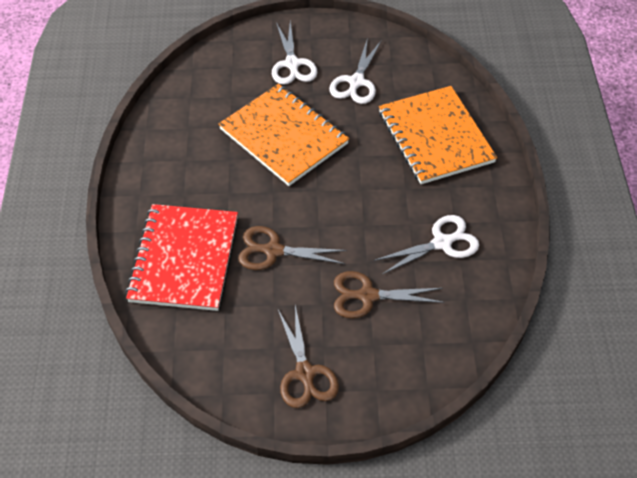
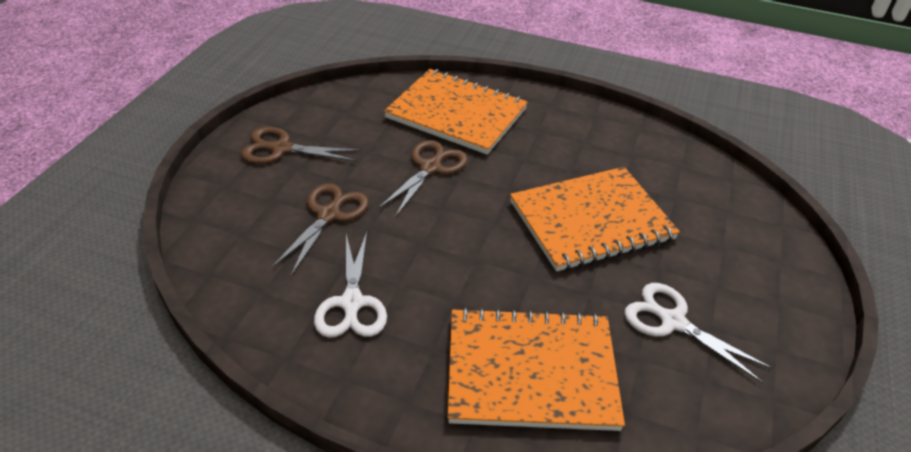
camera: 110 degrees right, 10 degrees down
red notebook [125,204,238,311] -> orange notebook [384,69,528,155]
white scissors [272,21,318,85] -> none

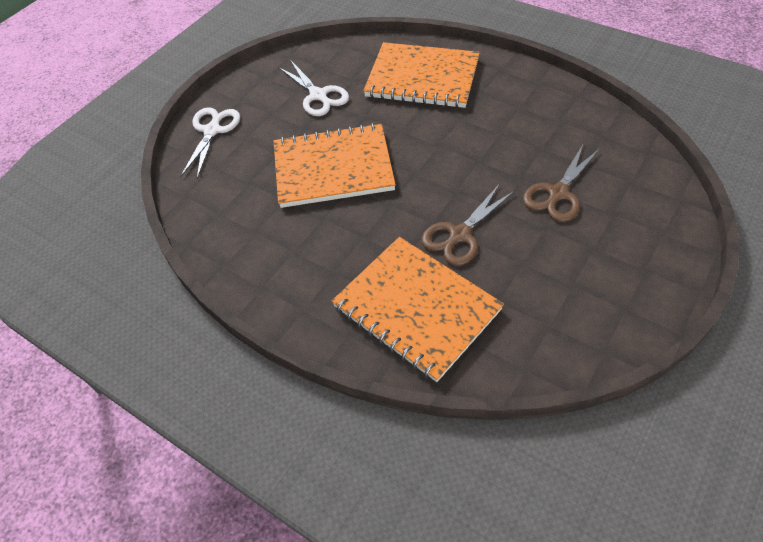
camera: 160 degrees left, 10 degrees up
brown scissors [241,127,361,164] -> none
white scissors [314,232,387,338] -> white scissors moved to [180,107,240,179]

